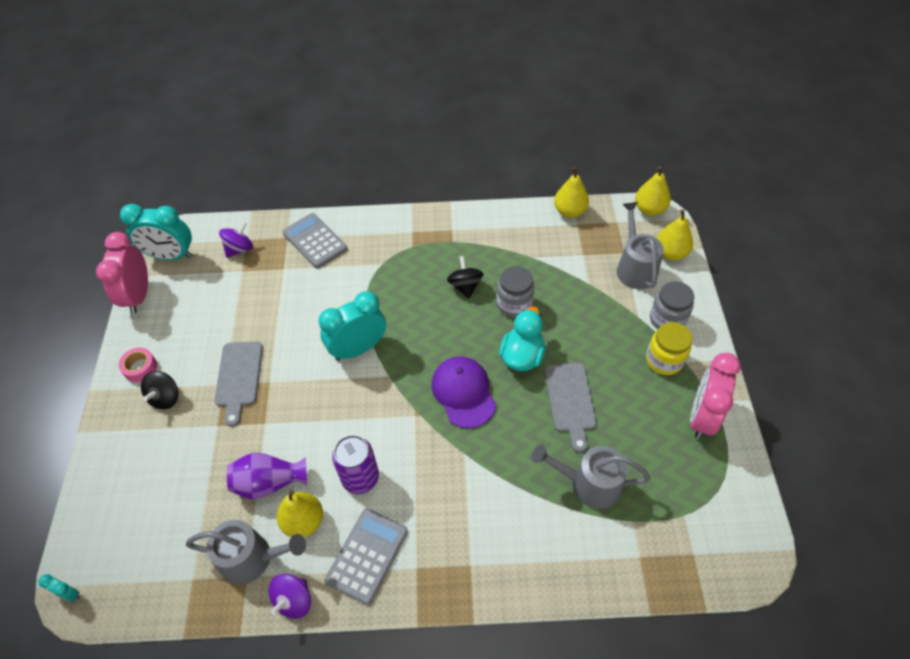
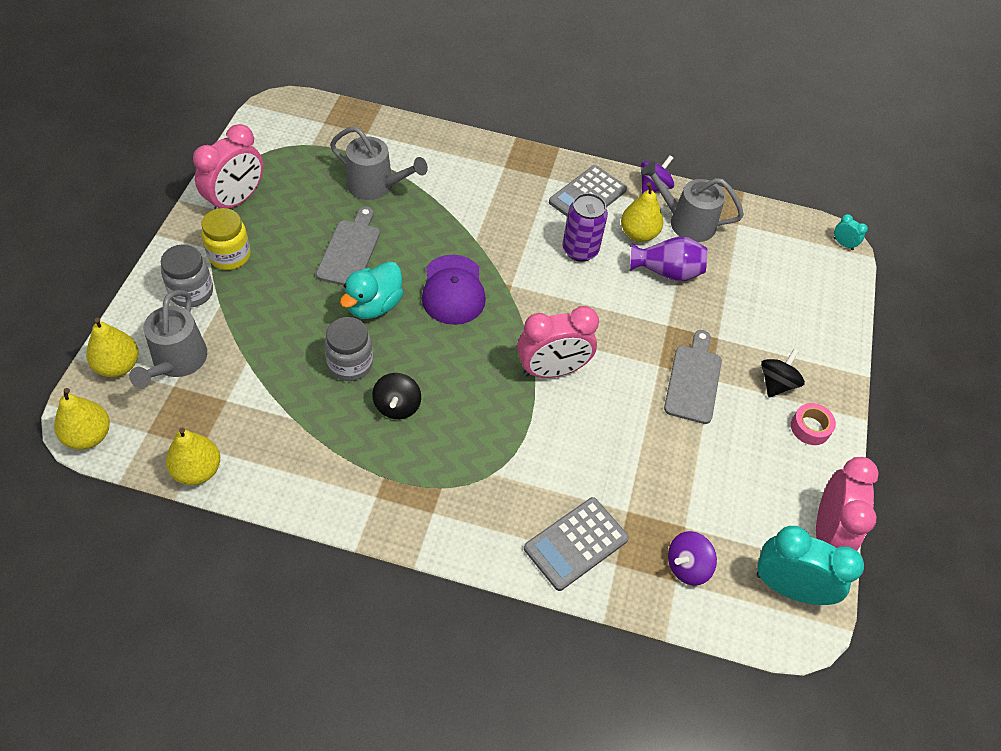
camera: 170 degrees left, 0 degrees up
grey calculator [282,213,347,268] -> grey calculator turned 75 degrees clockwise [524,497,629,591]
turquoise clock [319,291,386,361] -> pink clock [517,306,599,378]

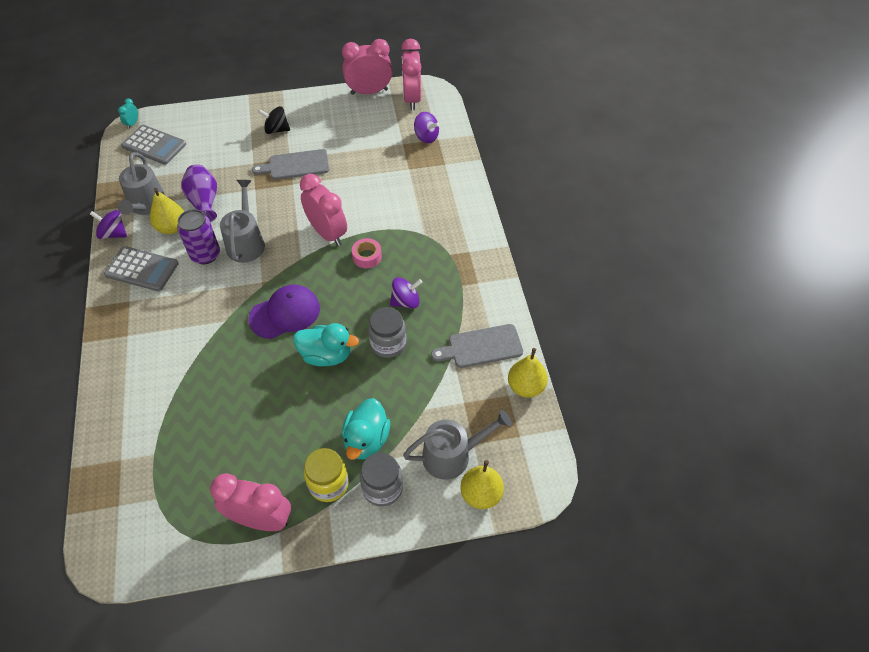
camera: 110 degrees left, 0 degrees up
yellow pear [54,388,110,450] -> none
grey cutting board [316,207,380,285] -> grey cutting board moved to [431,324,523,368]
grey watering can [330,127,428,200] -> grey watering can moved to [220,180,265,263]
black spinning top [372,373,421,419] -> purple spinning top [390,277,423,308]
grey calculator [524,497,629,591] -> grey calculator moved to [121,125,186,165]
turquoise clock [757,526,864,605] -> pink clock [401,39,421,110]
pink tape [791,403,836,445] -> pink tape moved to [352,238,382,268]
none -> turquoise duck [342,398,390,460]

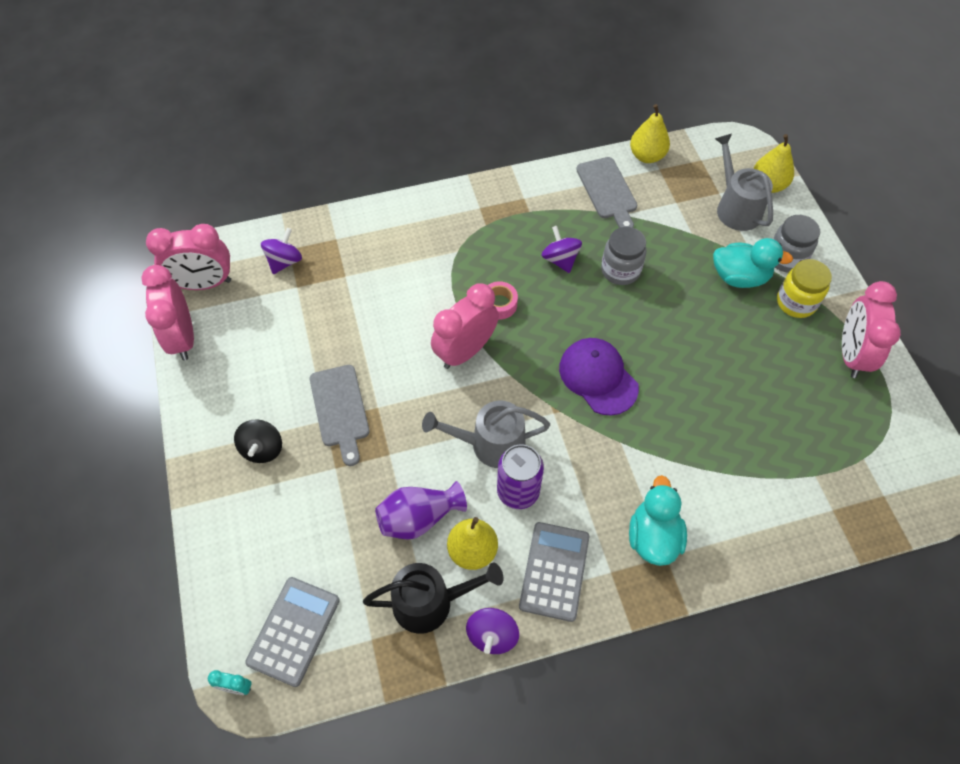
camera: 95 degrees left, 5 degrees up
grey watering can [118,152,166,215] -> black watering can [363,563,504,634]
turquoise duck [293,323,359,366] -> turquoise duck moved to [629,475,687,566]

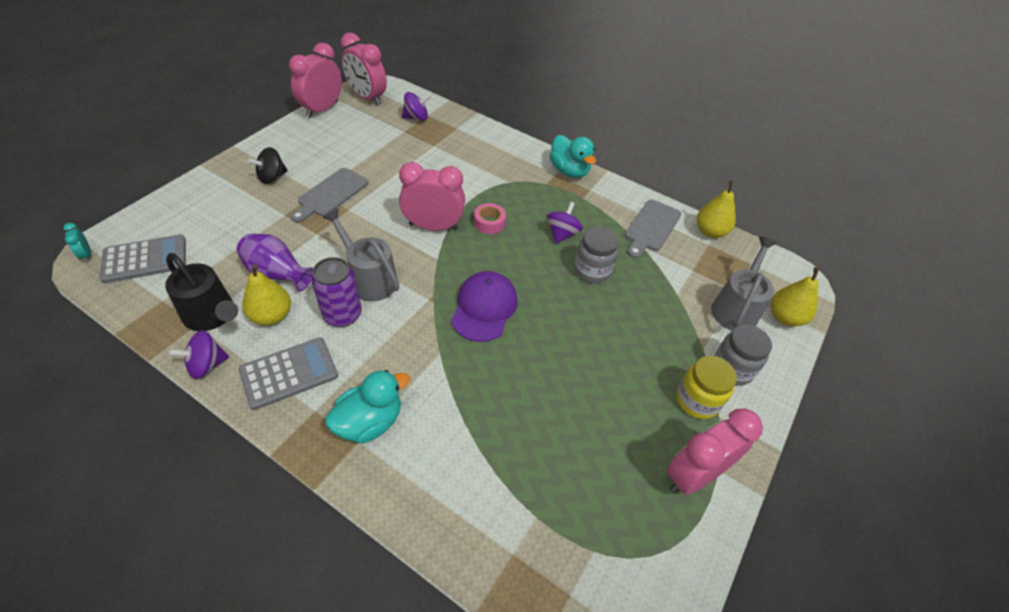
camera: 45 degrees right, 10 degrees down
turquoise duck [713,238,793,288] -> turquoise duck moved to [549,135,596,178]

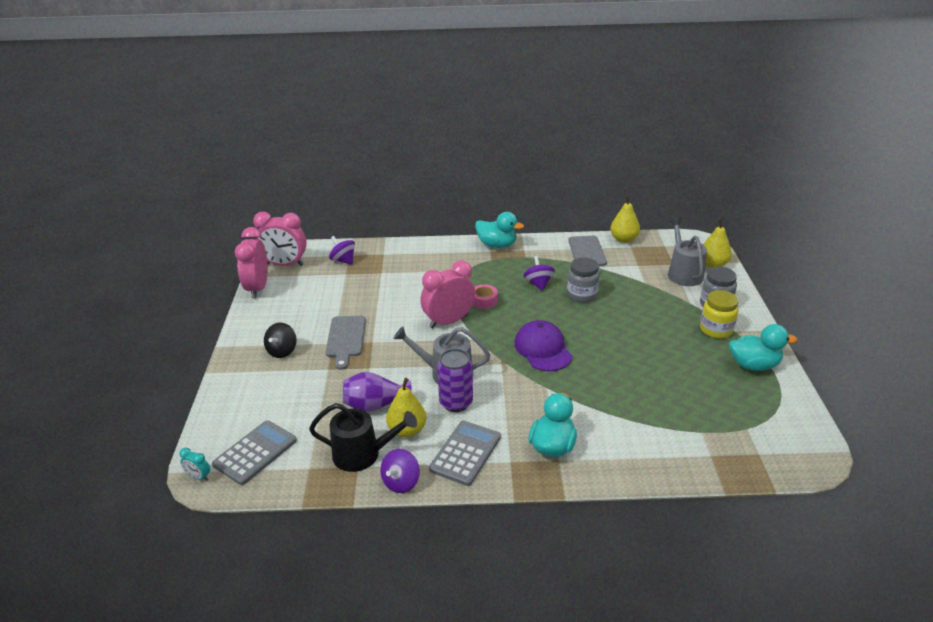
camera: 30 degrees left, 15 degrees down
purple spinning top [402,92,431,121] -> purple spinning top turned 90 degrees counterclockwise [329,236,355,265]
pink clock [667,408,763,495] -> turquoise duck [729,324,797,371]

